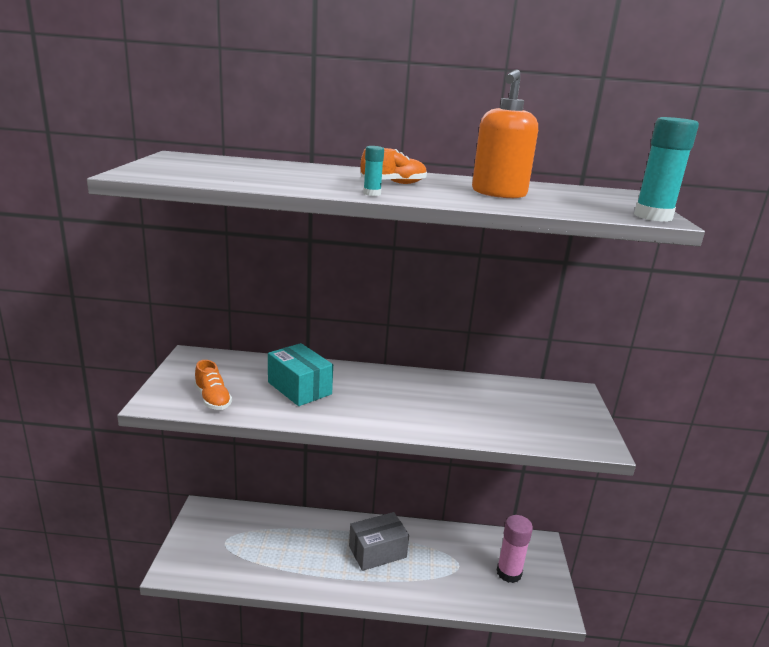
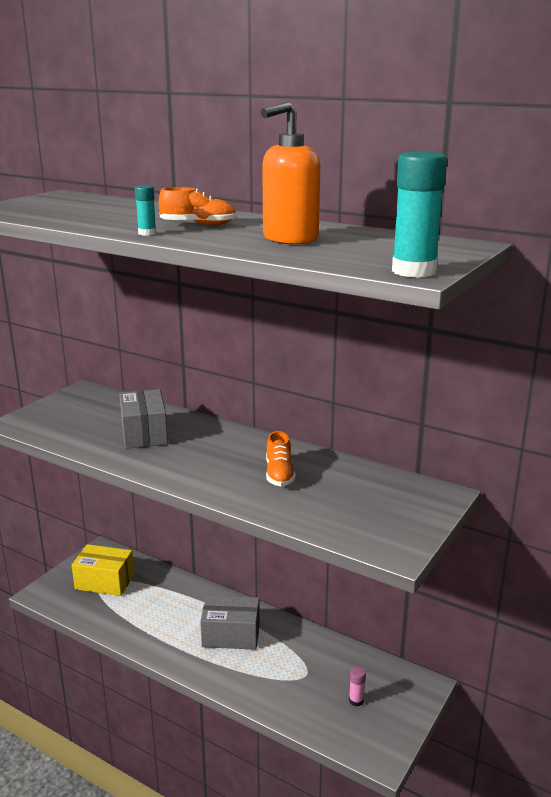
camera: 30 degrees right, 0 degrees up
orange shoe [194,360,232,410] -> orange shoe moved to [266,431,296,486]
turquoise box [268,343,333,406] -> grey box [119,389,168,449]
pink glue stick [497,515,533,583] -> pink glue stick [349,666,366,707], size x0.49
none -> yellow box [72,544,134,596]

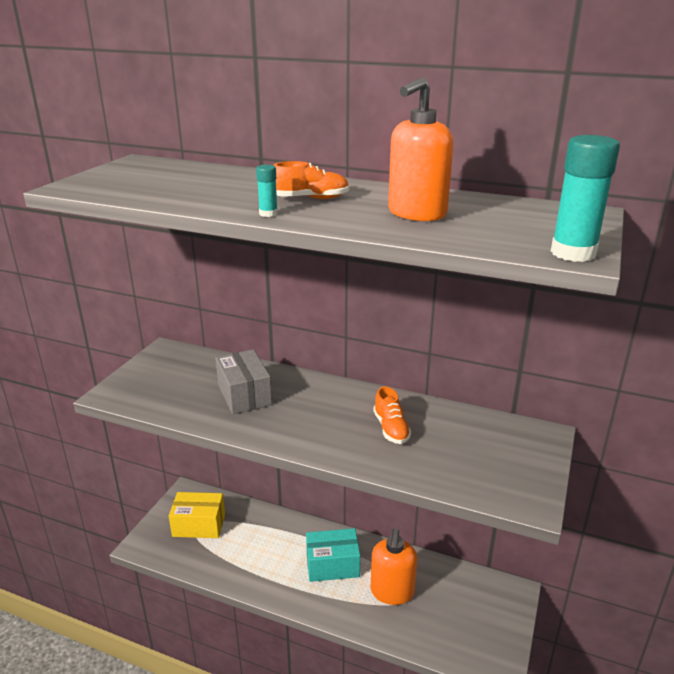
camera: 10 degrees left, 5 degrees up
grey box [200,595,260,650] -> turquoise box [306,528,360,582]
pink glue stick [349,666,366,707] -> none
none -> orange soap dispenser [371,528,417,605]

